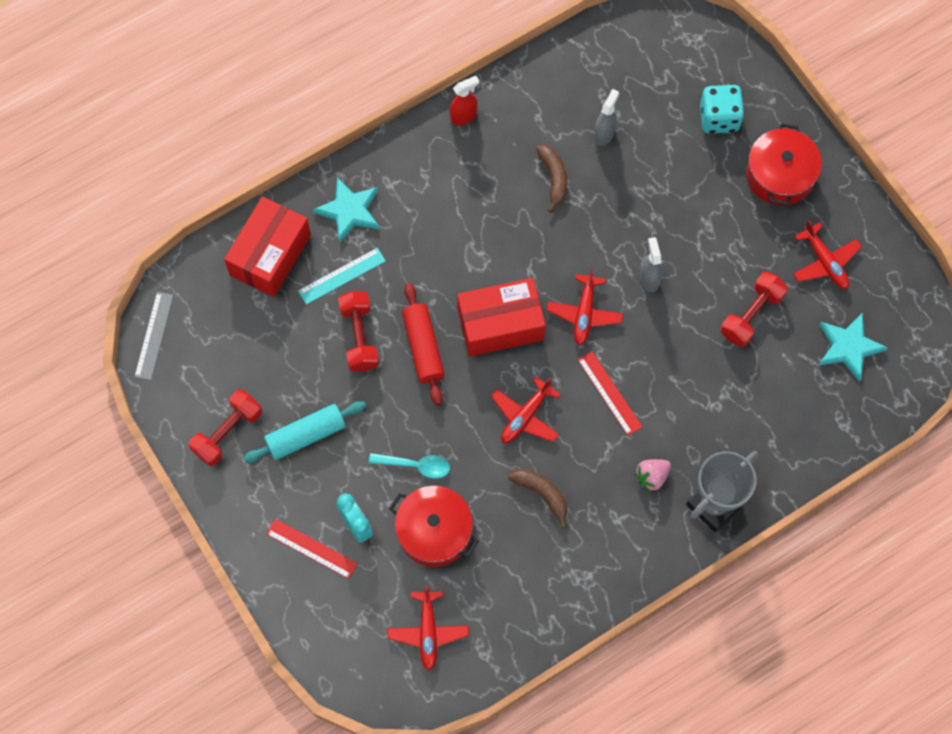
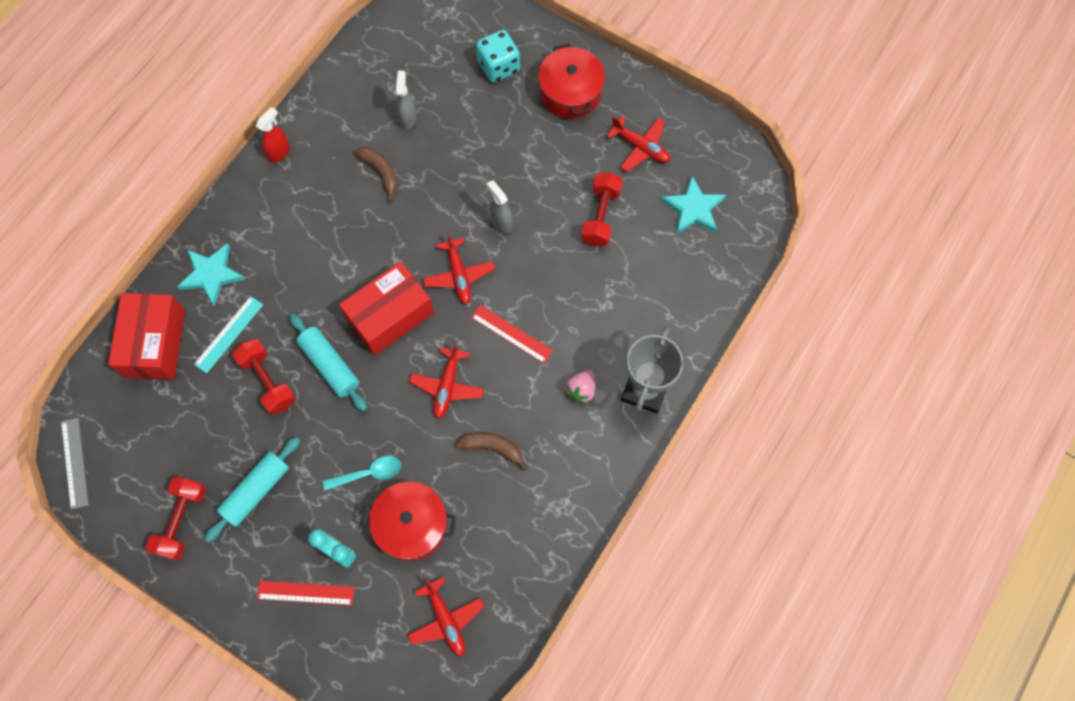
camera: 25 degrees left, 0 degrees up
red rolling pin [402,283,445,405] -> turquoise rolling pin [290,314,367,411]

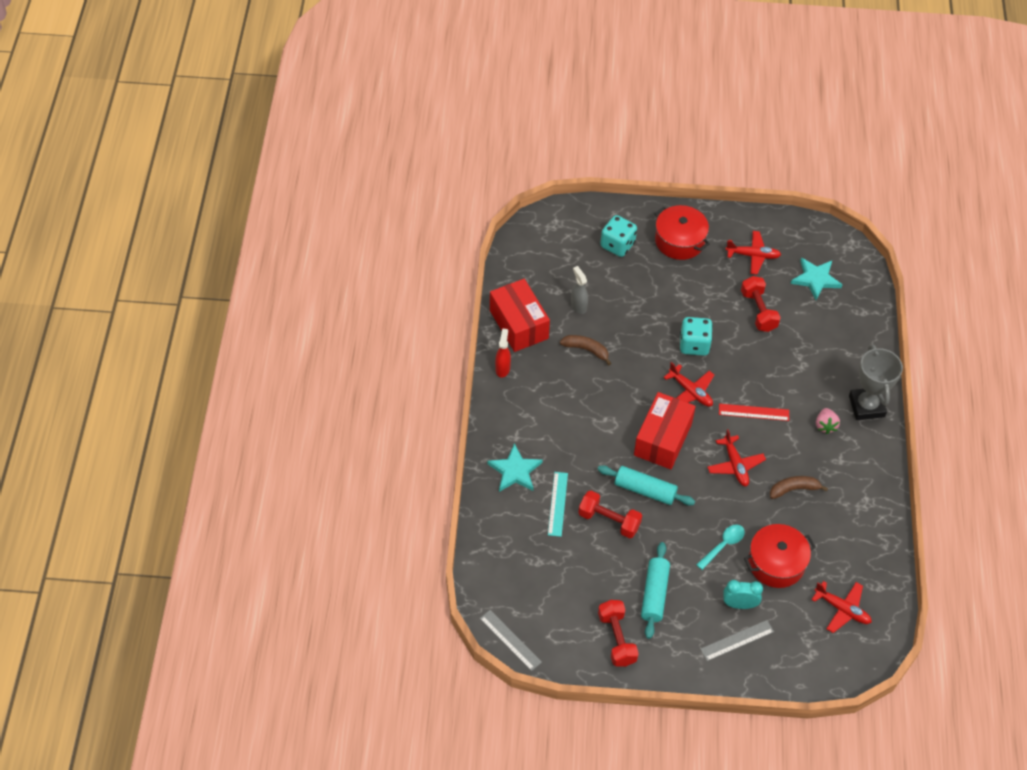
camera: 30 degrees left, 15 degrees down
red box [108,293,185,380] -> red box moved to [490,279,550,352]
red ruler [257,581,354,605] -> grey ruler [700,620,774,661]
grey spray bottle [487,180,512,233] -> turquoise dice [680,317,713,356]

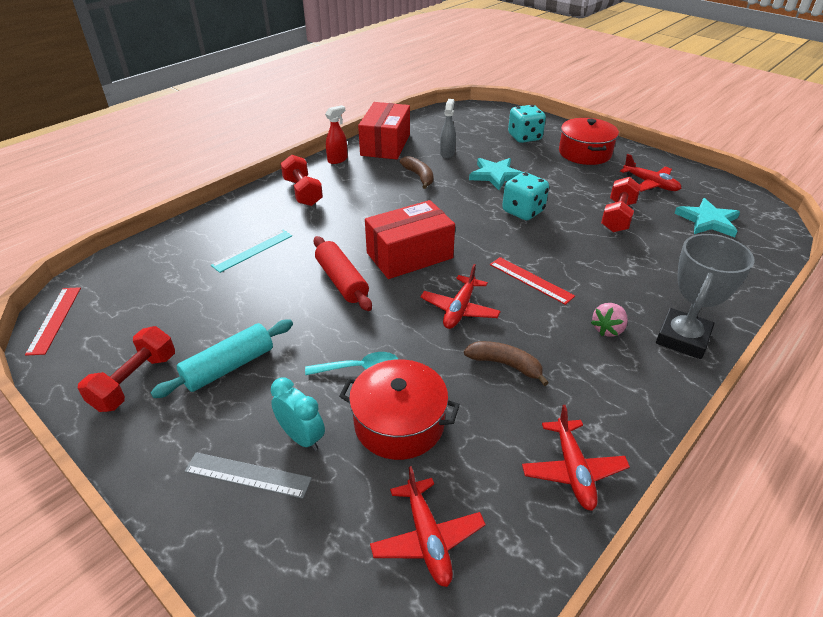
camera: 40 degrees right, 15 degrees down
grey ruler [480,610,542,671] -> red ruler [25,287,81,356]
turquoise star [488,443,543,492] -> turquoise star moved to [469,158,522,190]
red dumbbell [578,491,642,538] -> red dumbbell moved to [281,155,323,206]
turquoise rolling pin [597,465,695,506] -> red rolling pin [314,236,372,311]
red plane [663,362,714,407] -> red plane moved to [522,405,630,511]

